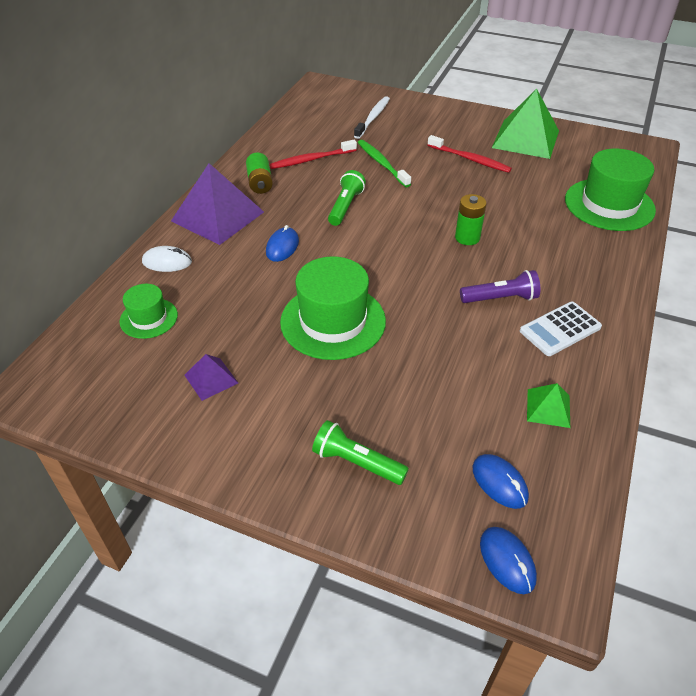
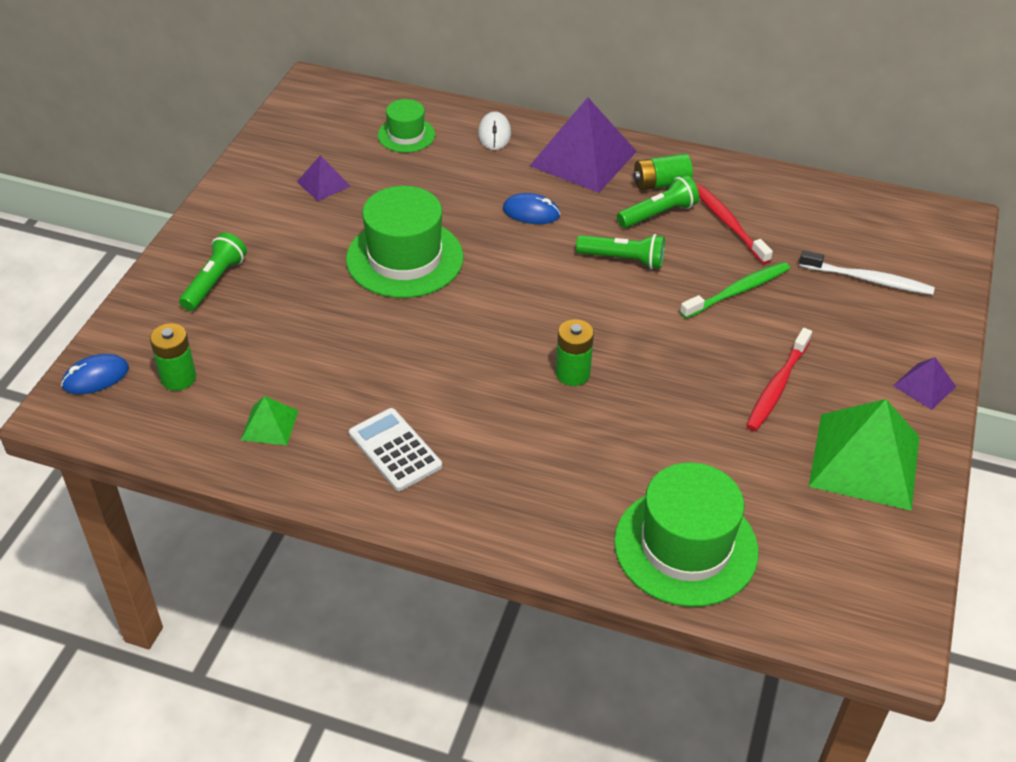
camera: 85 degrees right, 0 degrees up
purple flashlight [460,270,540,303] -> none
blue mouse [472,454,529,509] -> green battery [150,323,196,391]
none -> green flashlight [617,175,699,228]
none -> purple pyramid [893,357,956,410]

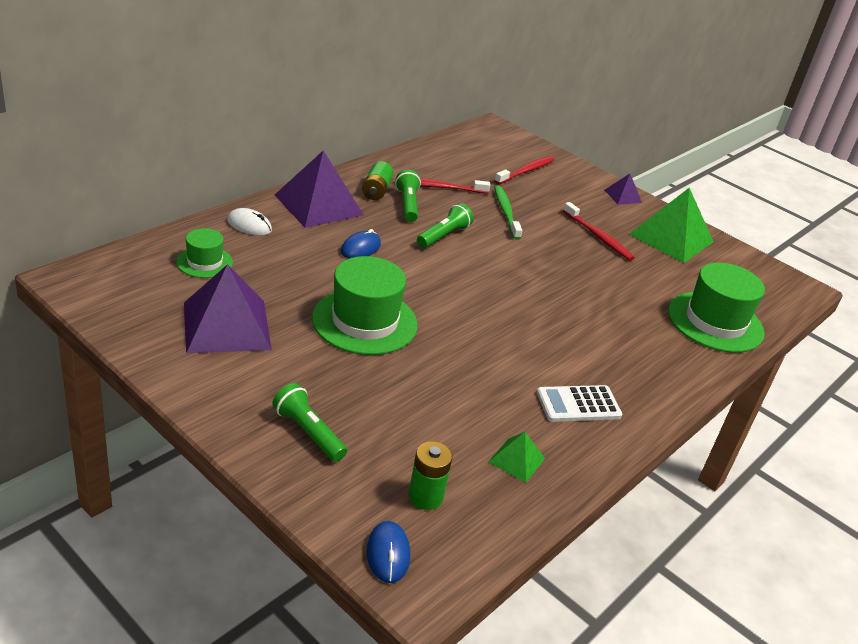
camera: 70 degrees left, 10 degrees down
purple pyramid [297,155,351,201] -> purple pyramid [184,264,272,353], size x2.09
green battery [556,319,594,386] -> none
white toothbrush [799,250,935,295] -> red toothbrush [494,156,555,184]

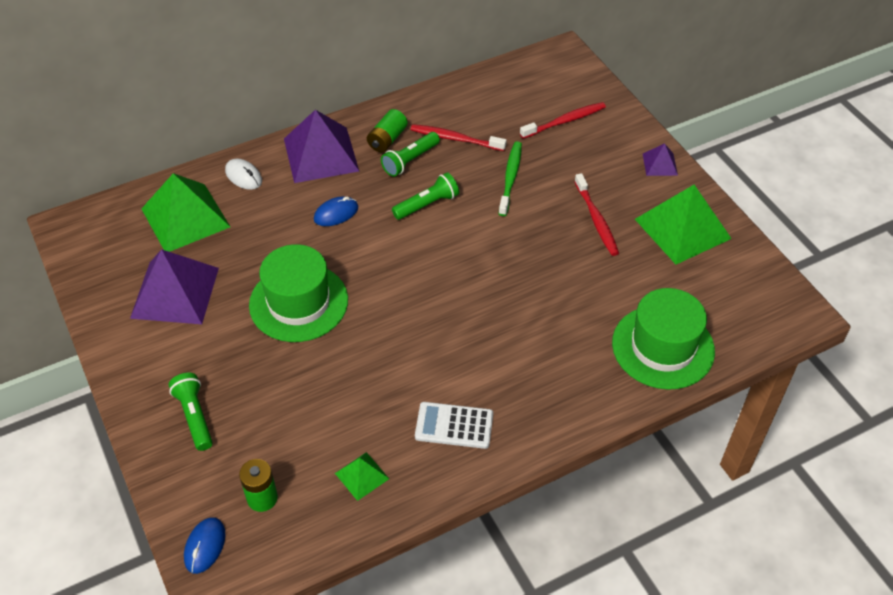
camera: 25 degrees right, 15 degrees up
green hat [176,228,233,278] -> green pyramid [141,173,230,252]
green flashlight [395,169,421,222] -> green flashlight turned 150 degrees counterclockwise [381,132,440,177]

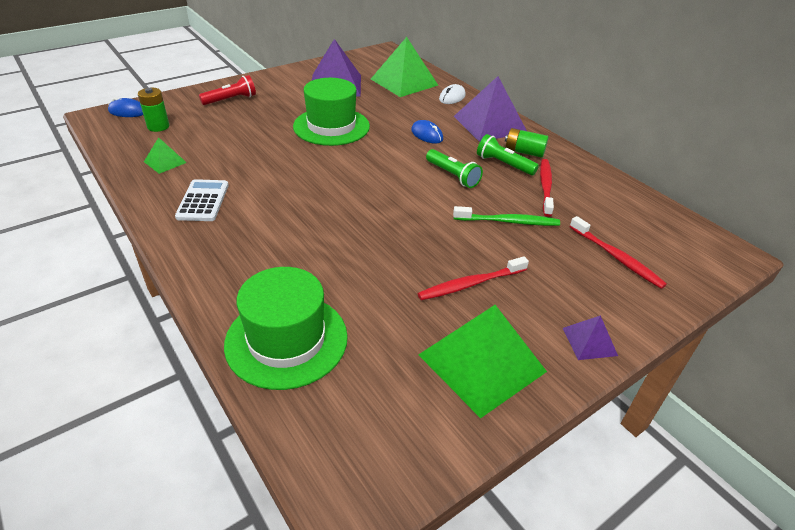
camera: 80 degrees right, 10 degrees down
green flashlight [169,373,213,451] -> red flashlight [199,75,256,105]

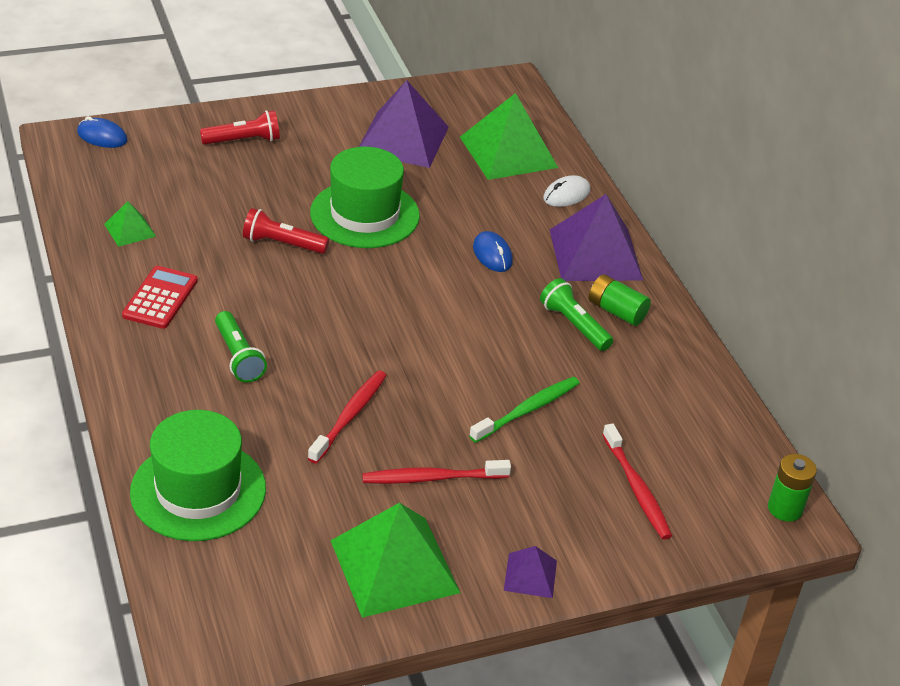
camera: 15 degrees right, 0 degrees up
green battery [138,88,170,132] -> green battery moved to [768,454,817,522]
white calculator [175,179,229,221] -> red calculator [122,266,198,329]
green flashlight [426,149,483,188] -> green flashlight moved to [215,311,267,383]
green toothbrush [453,206,560,226] -> green toothbrush turned 60 degrees counterclockwise [469,377,580,443]
red toothbrush [540,159,554,217] -> red toothbrush moved to [308,370,387,464]
none -> red flashlight [243,208,329,254]

